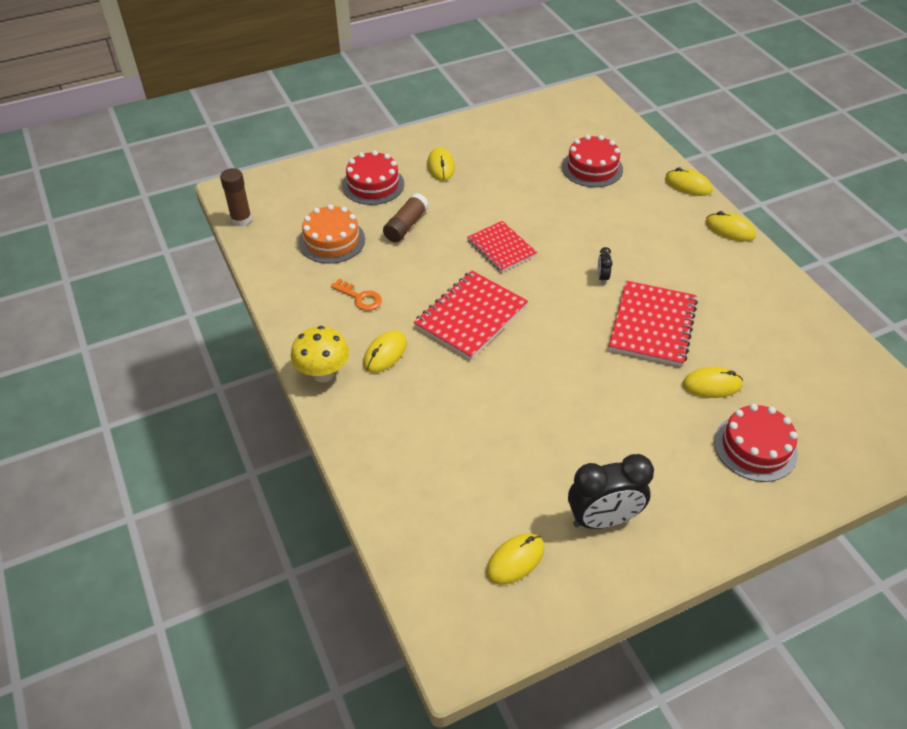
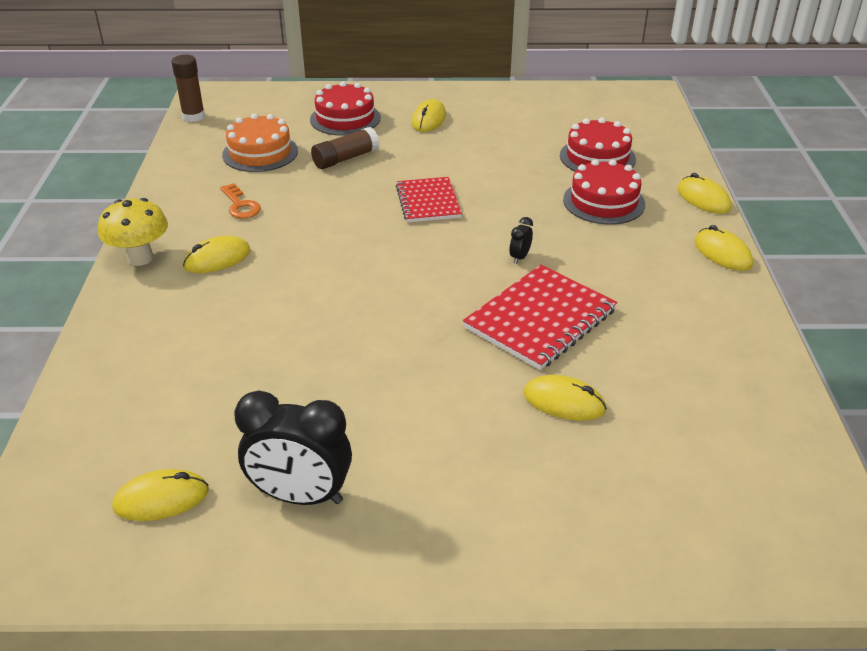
camera: 25 degrees right, 10 degrees down
red notebook [413,271,528,360] -> none
red cake [714,404,798,482] -> red cake moved to [563,159,645,225]

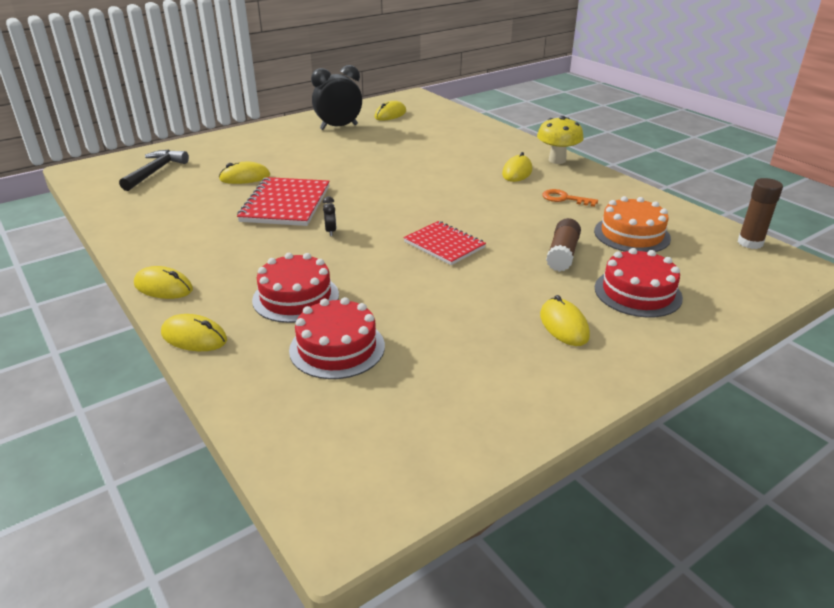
camera: 145 degrees right, 5 degrees down
none -> black hammer [119,150,189,191]

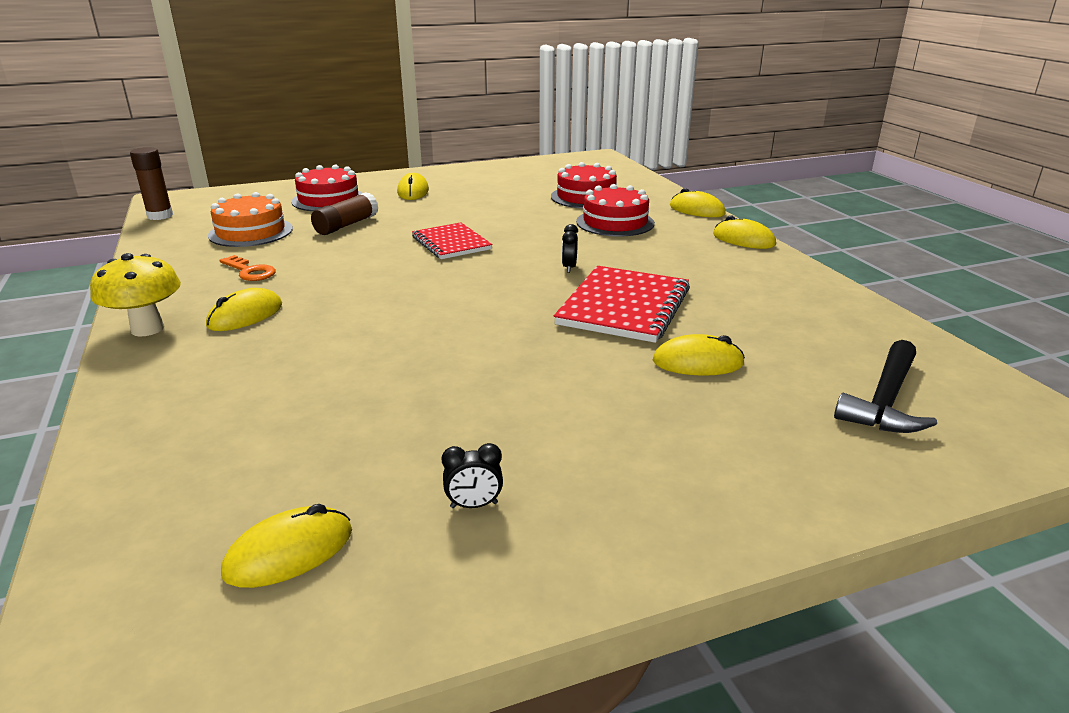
camera: 165 degrees left, 5 degrees down
black clock [311,65,362,130] -> black clock [442,443,503,508], size x0.43

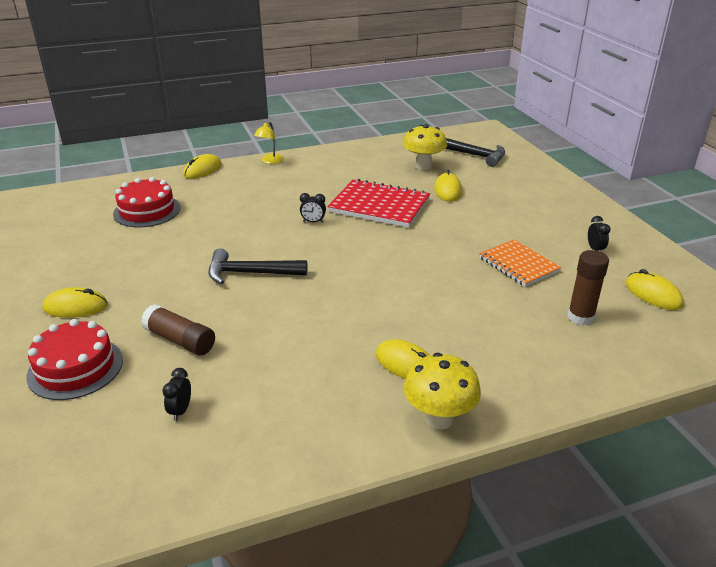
camera: 90 degrees left, 5 degrees up
brown glue stick [130,147,173,220] -> brown glue stick moved to [567,250,609,325]
orange cake [208,192,293,247] -> black clock [162,368,191,421]
orange key [219,255,276,281] -> none
red notebook [412,222,492,259] -> black hammer [209,248,307,284]
red cake [576,184,655,236] -> none
yellow mouse [713,215,776,249] -> yellow lamp [254,122,284,164]
none -> yellow mushroom [403,124,447,170]
none -> orange notebook [479,240,561,287]

